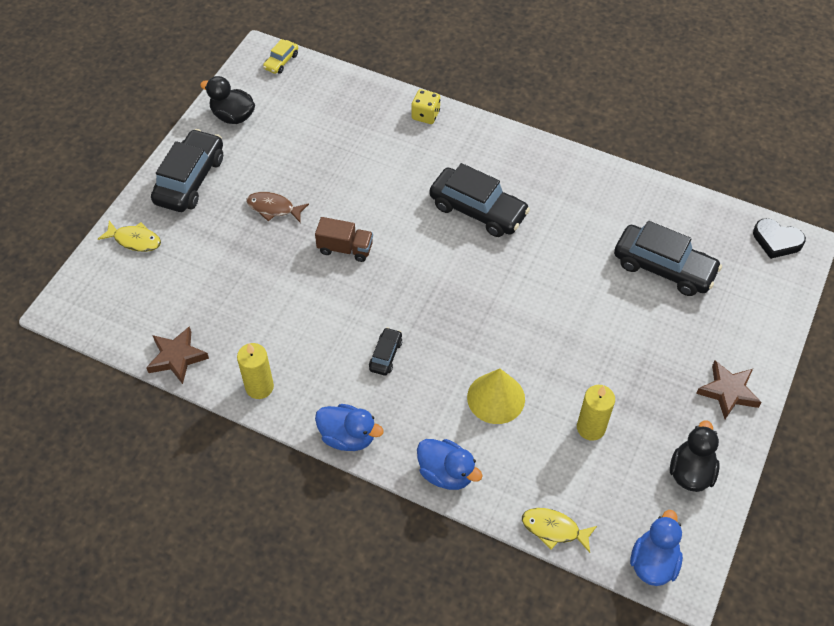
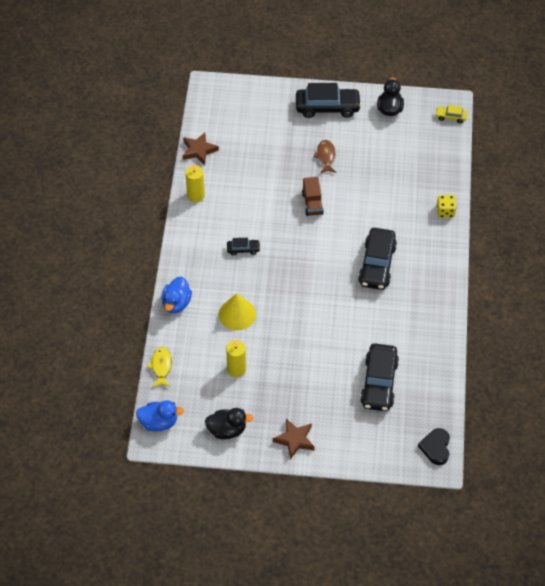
camera: 70 degrees right, 0 degrees up
yellow fish [98,221,161,252] -> none
blue duck [315,404,384,451] -> none

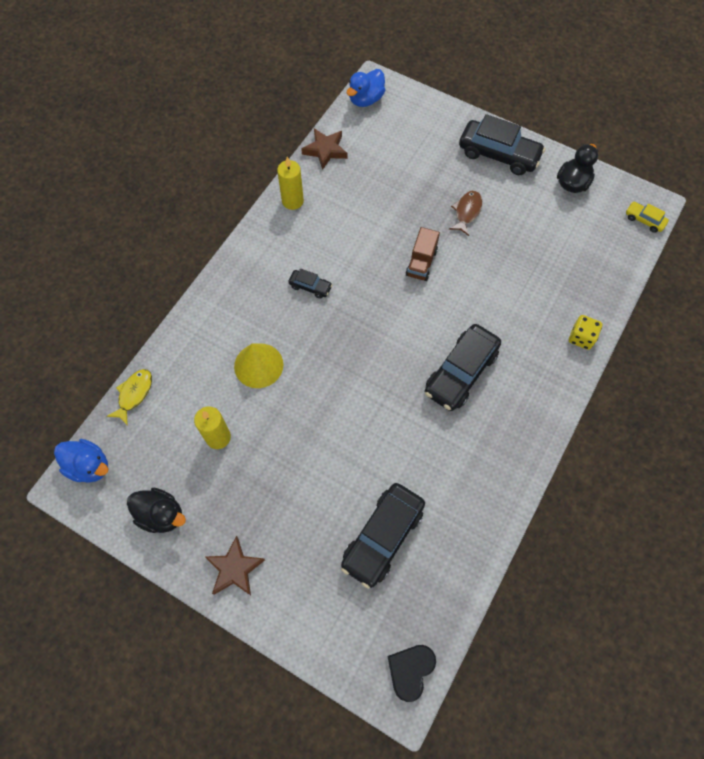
camera: 25 degrees right, 10 degrees up
blue duck [161,276,192,314] -> blue duck moved to [347,69,385,107]

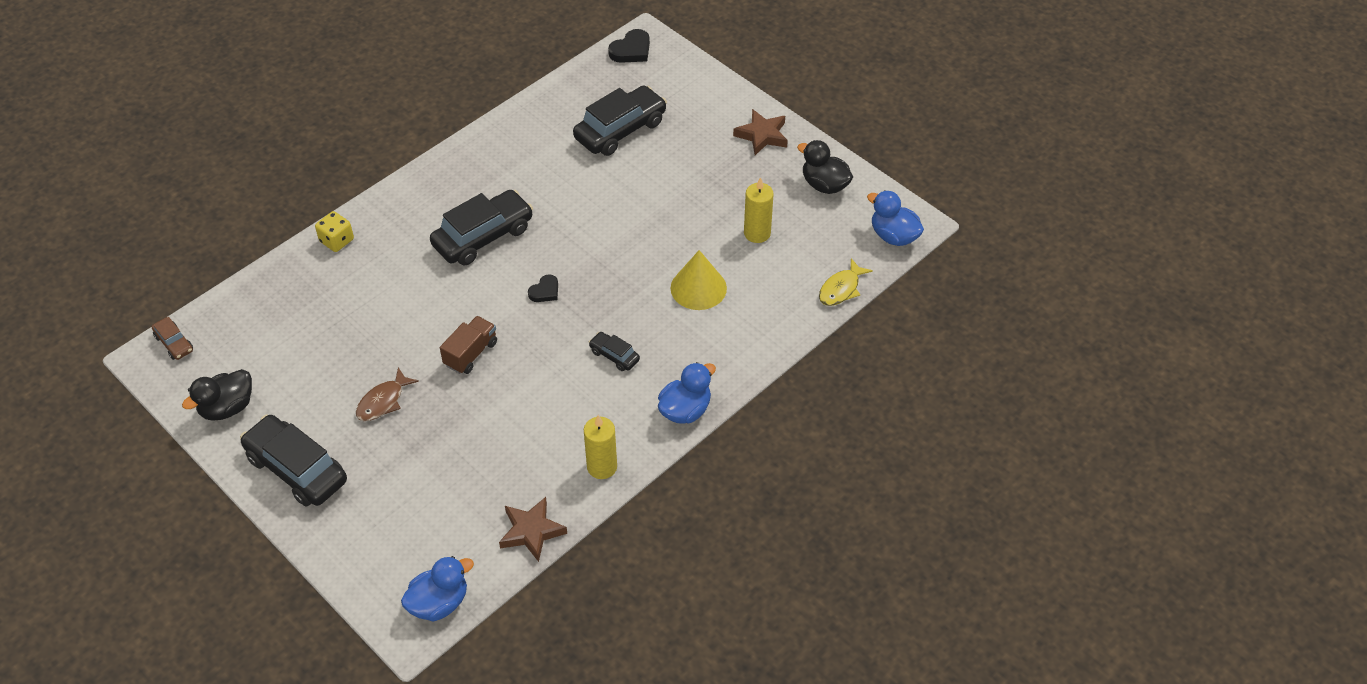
camera: 165 degrees left, 15 degrees down
yellow car [626,202,669,233] -> brown car [152,317,193,360]
none -> black heart [528,274,558,302]
none -> blue duck [658,362,716,423]

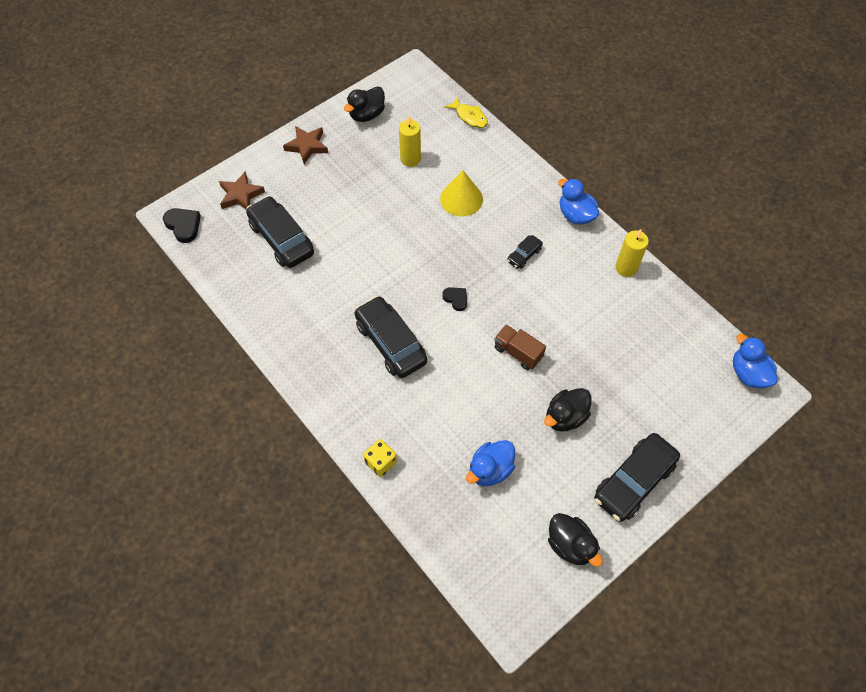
camera: 85 degrees left, 10 degrees up
brown car [152,317,193,360] -> none
brown fish [356,367,419,421] -> black duck [544,388,591,432]
brown star [499,497,567,562] -> brown star moved to [219,171,265,209]
blue duck [867,190,924,246] -> blue duck moved to [466,440,515,486]

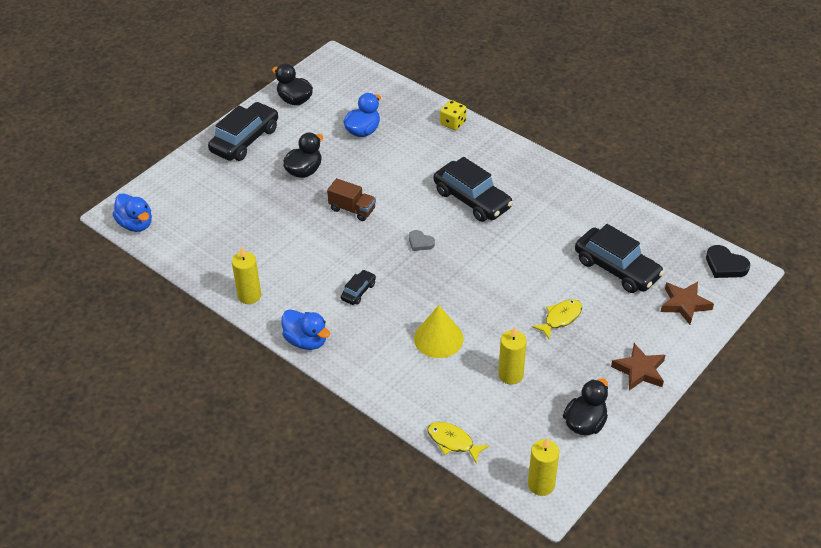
camera: 170 degrees right, 15 degrees down
black heart [442,287,467,311] -> grey heart [409,230,435,251]
none -> yellow candle [528,438,559,496]
none -> yellow fish [532,299,582,339]

